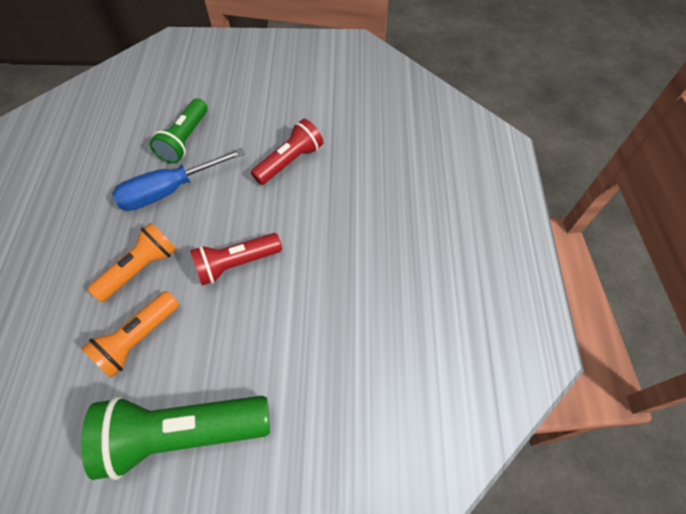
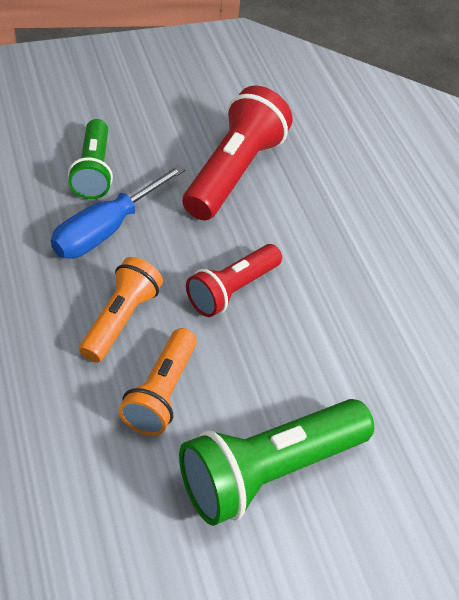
camera: 25 degrees left, 10 degrees down
red flashlight [251,119,323,185] -> red flashlight [183,86,292,220], size x1.59

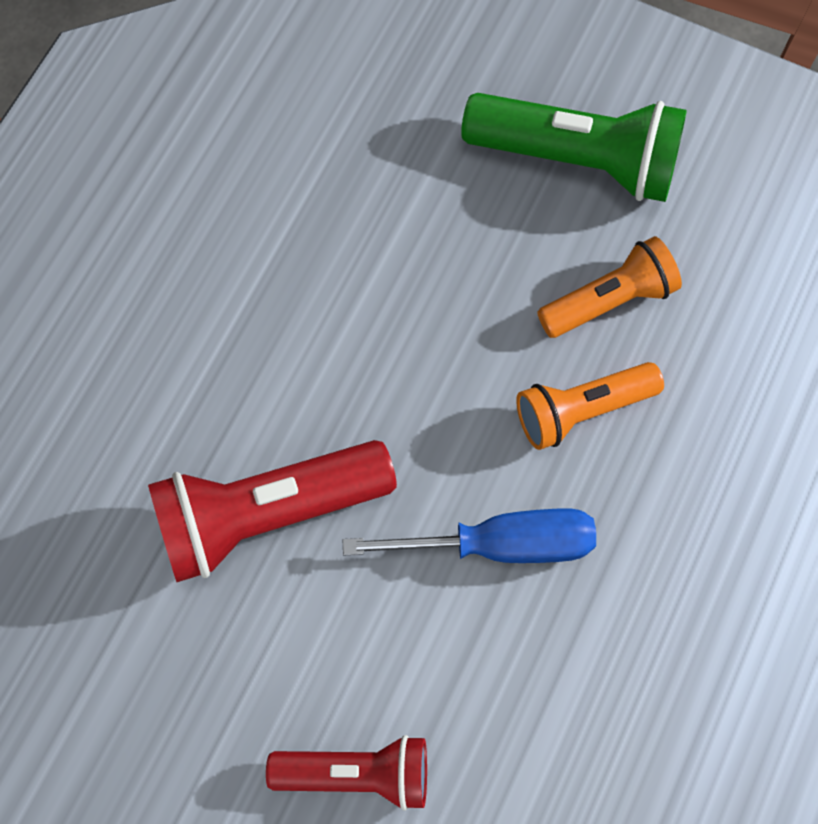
camera: 130 degrees left, 20 degrees up
green flashlight [68,119,113,199] -> none
red flashlight [186,244,282,317] -> red flashlight moved to [266,735,427,811]

